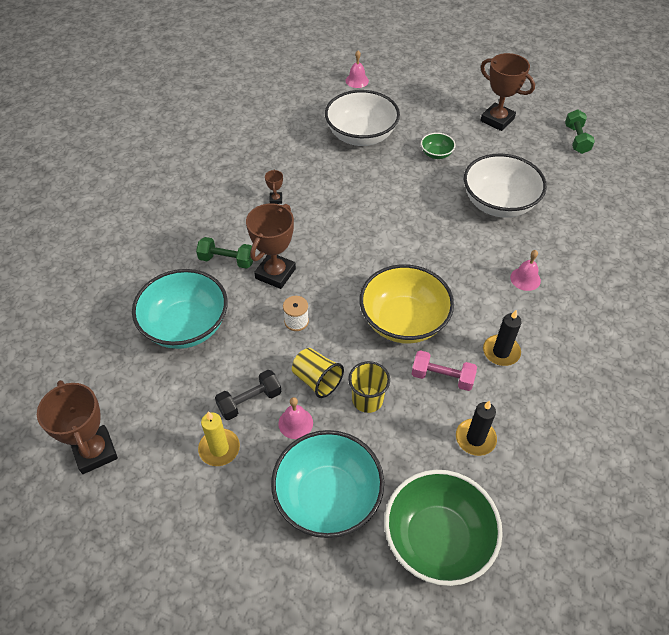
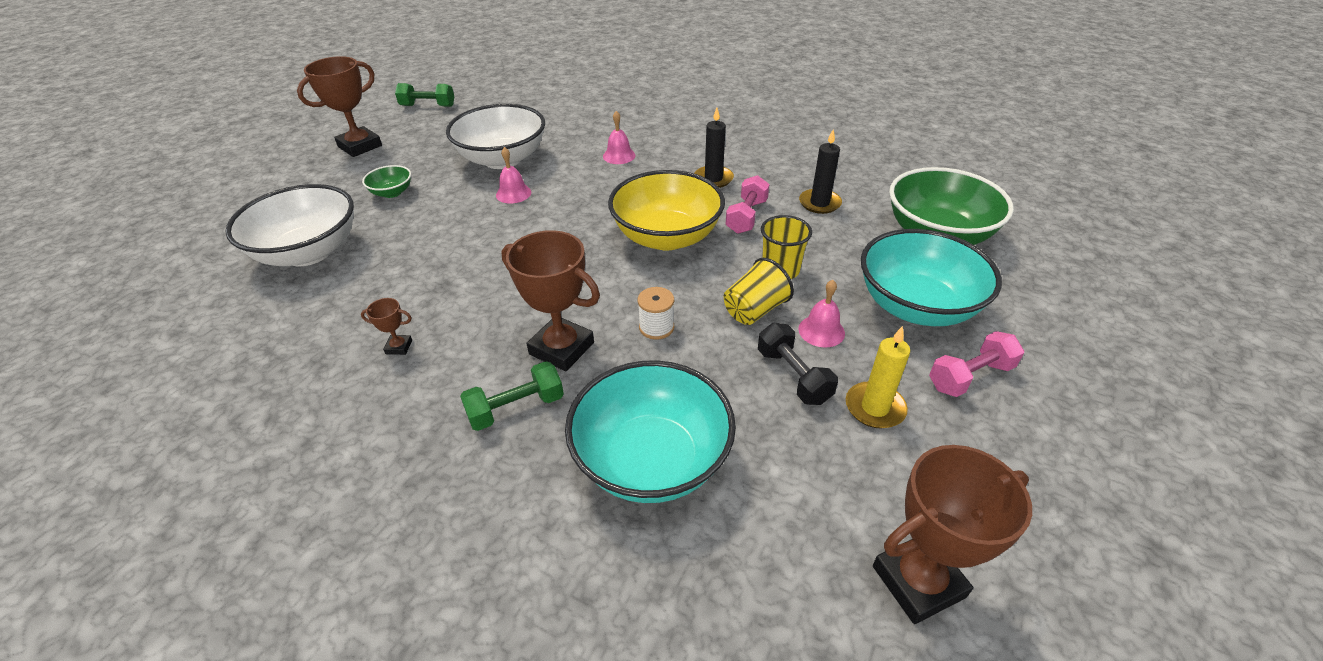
camera: 85 degrees left, 10 degrees down
green dumbbell [196,237,253,269] -> green dumbbell turned 45 degrees clockwise [460,361,564,431]
pink bell [346,51,369,88] -> pink bell moved to [496,147,531,204]
none -> pink dumbbell [929,331,1024,397]

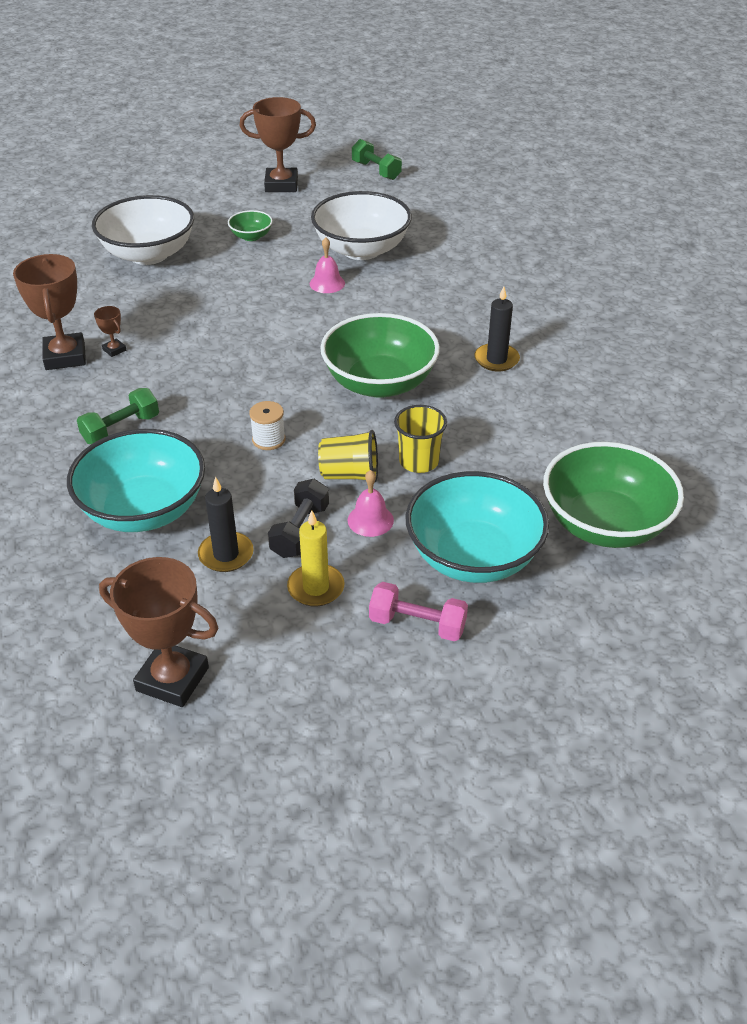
camera: 45 degrees right, 0 degrees up
green dumbbell [460,361,564,431] -> green dumbbell turned 60 degrees counterclockwise [77,388,159,444]
brown trophy [501,230,600,371] -> brown trophy moved to [13,254,86,370]
pink bell [603,111,635,164] -> none
yellow bowl [608,170,725,251] -> green bowl [320,313,440,398]
pink dumbbell [725,175,770,234] -> none
black candle [799,129,842,214] -> black candle moved to [198,477,254,572]

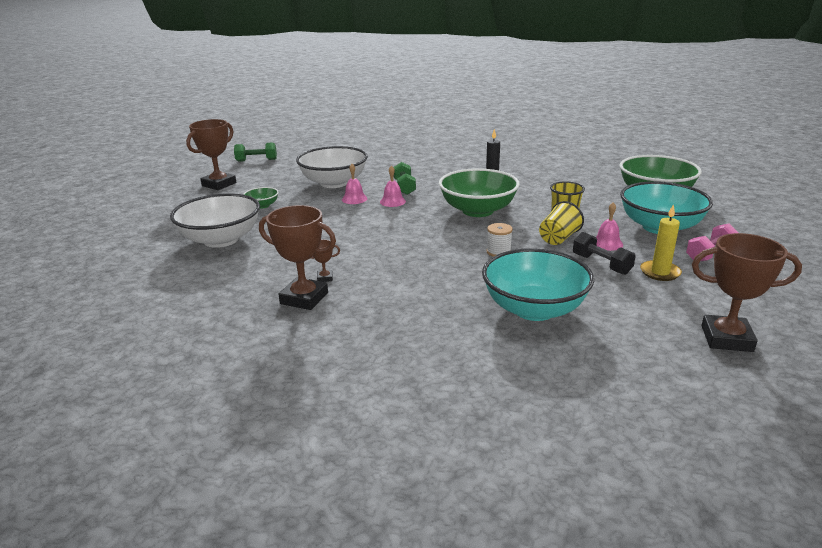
camera: 55 degrees left, 15 degrees down
green dumbbell [77,388,159,444] -> green dumbbell moved to [393,162,416,195]
brown trophy [99,557,218,707] -> brown trophy turned 45 degrees clockwise [692,233,802,352]
black candle [198,477,254,572] -> none
none -> pink bell [380,165,406,207]

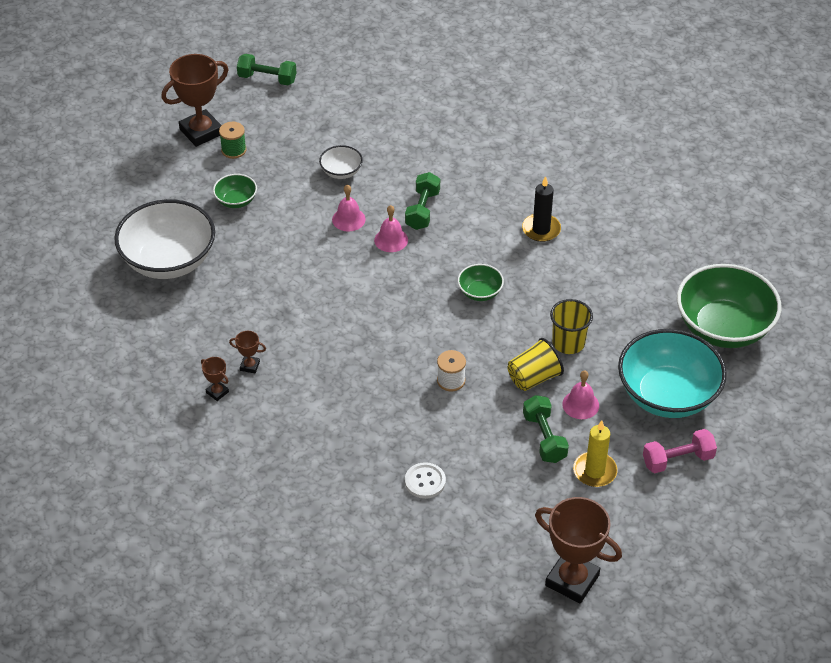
camera: 20 degrees right, 20 degrees up
brown trophy [259,205,336,310] -> brown trophy [201,357,229,401], size x0.44
white bowl [296,146,368,188] -> white bowl [319,145,363,179], size x0.46
green bowl [439,168,520,217] -> green bowl [458,264,504,301], size x0.46
turquoise bowl [482,248,594,321] -> white button [405,462,446,499]
black dumbbell [573,232,636,275] -> green dumbbell [523,395,569,463]
none -> green spool [219,122,246,159]

